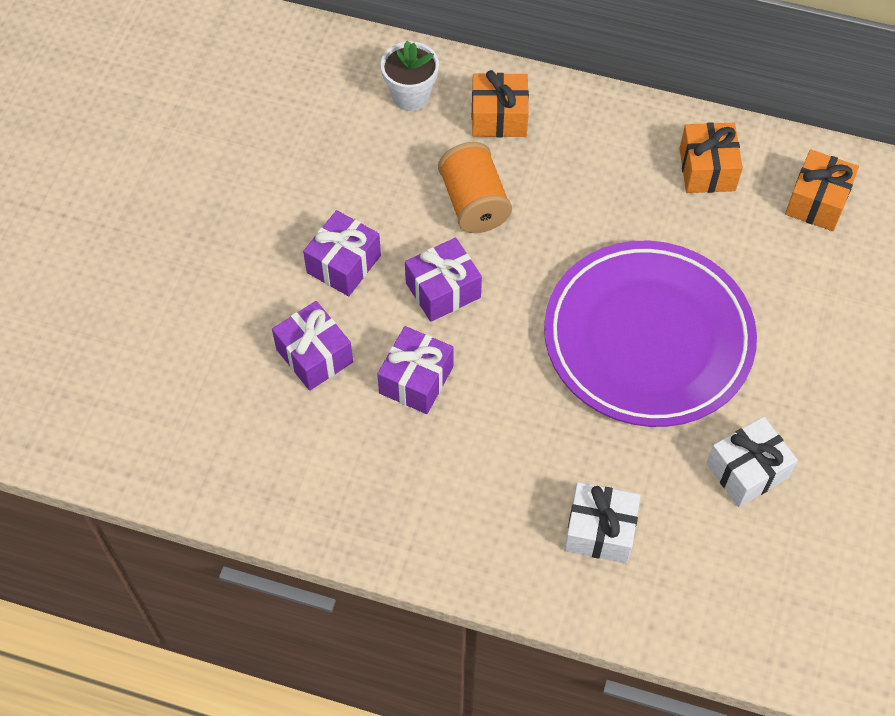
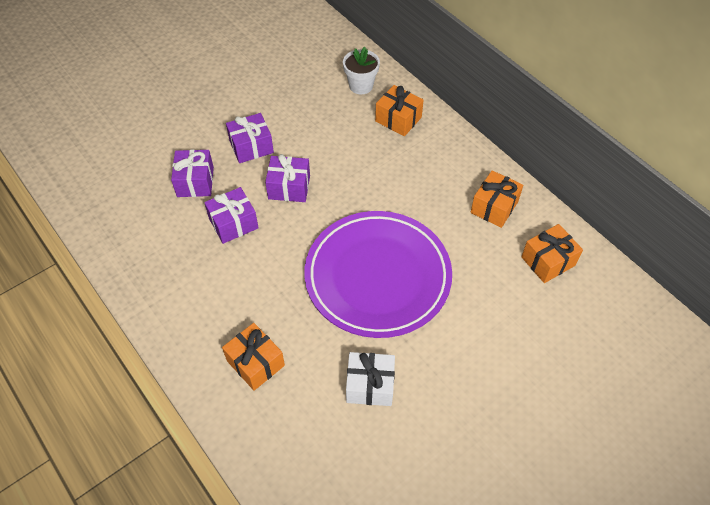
camera: 35 degrees right, 5 degrees down
orange spool [438,142,512,233] -> none
white gift [564,482,641,563] -> orange gift [222,323,285,391]

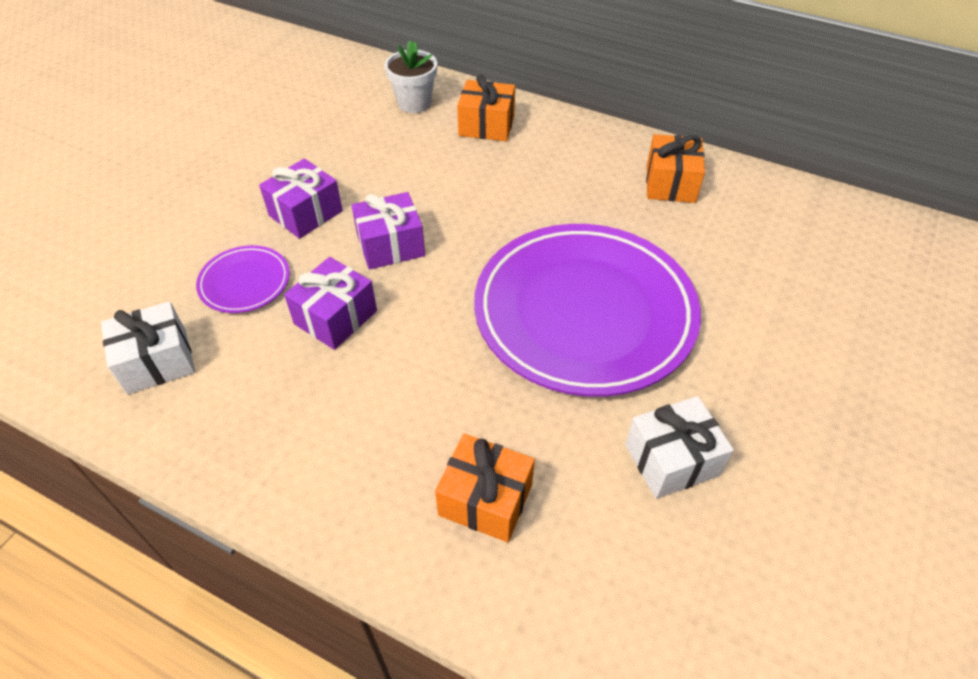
camera: 25 degrees left, 5 degrees down
purple gift [171,149,214,197] -> purple plate [196,245,290,313]
orange gift [521,224,583,283] -> none
none -> white gift [101,301,195,395]

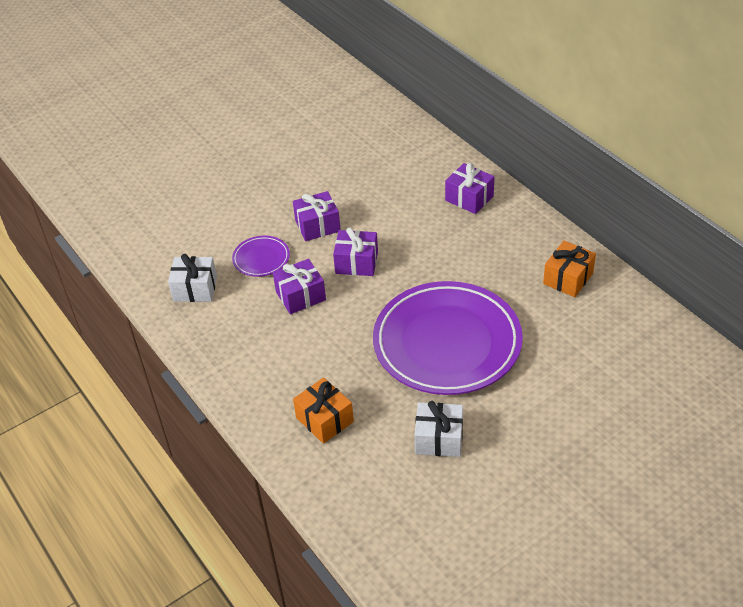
camera: 30 degrees right, 5 degrees down
white flower pot [385,40,437,113] -> none
orange gift [457,74,515,141] -> purple gift [445,163,494,214]

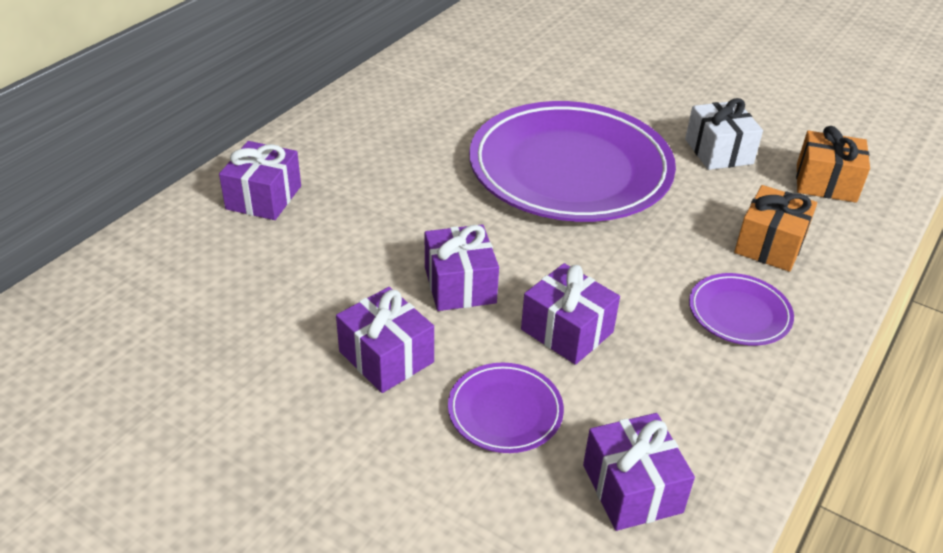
camera: 115 degrees left, 5 degrees down
white gift [168,254,217,302] -> purple gift [583,413,695,531]
orange gift [543,241,596,297] -> orange gift moved to [796,126,870,203]
none -> purple plate [689,273,794,346]

